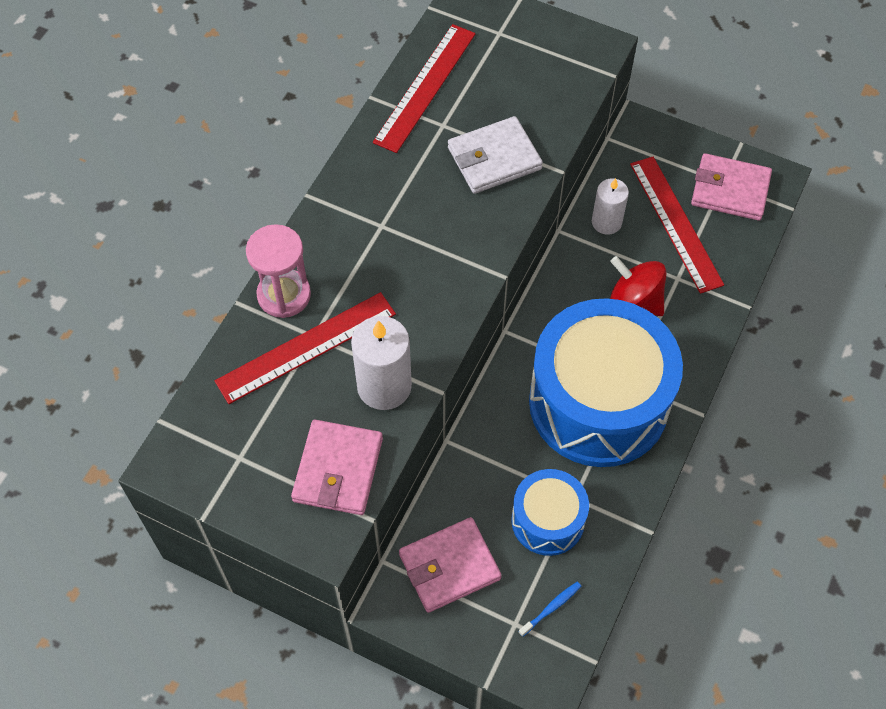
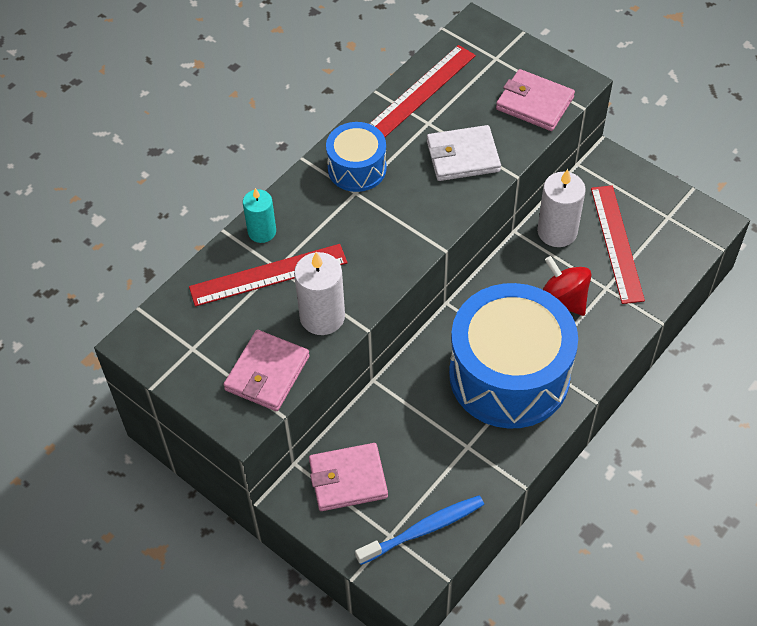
camera: 15 degrees right, 5 degrees down
pink hourglass [246,224,311,318] -> turquoise candle [243,188,276,243]
blue drum [511,469,589,556] -> blue drum moved to [326,122,387,192]
blue toothbrush [519,582,581,637] -> blue toothbrush [355,495,484,565], size x2.05
white candle [592,178,629,235] -> white candle [537,169,586,247], size x1.52
pink wallet [691,153,772,221] -> pink wallet moved to [496,69,575,131]

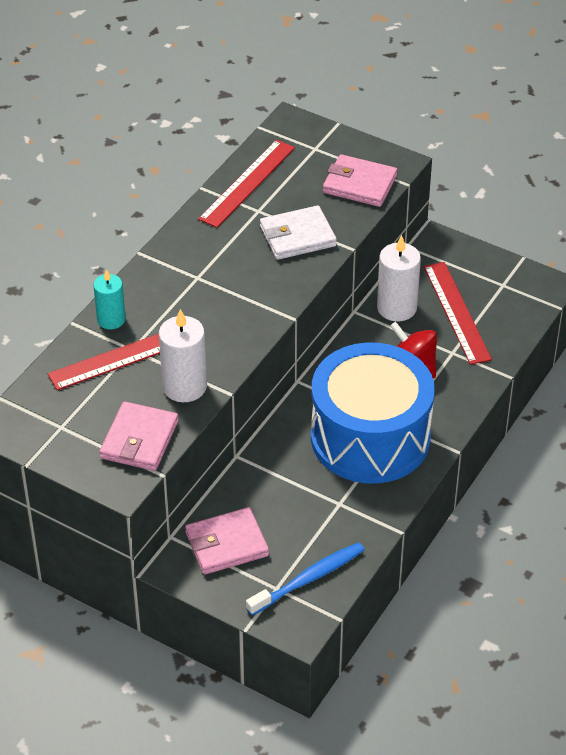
camera: 10 degrees left, 10 degrees down
blue drum [326,122,387,192] -> none

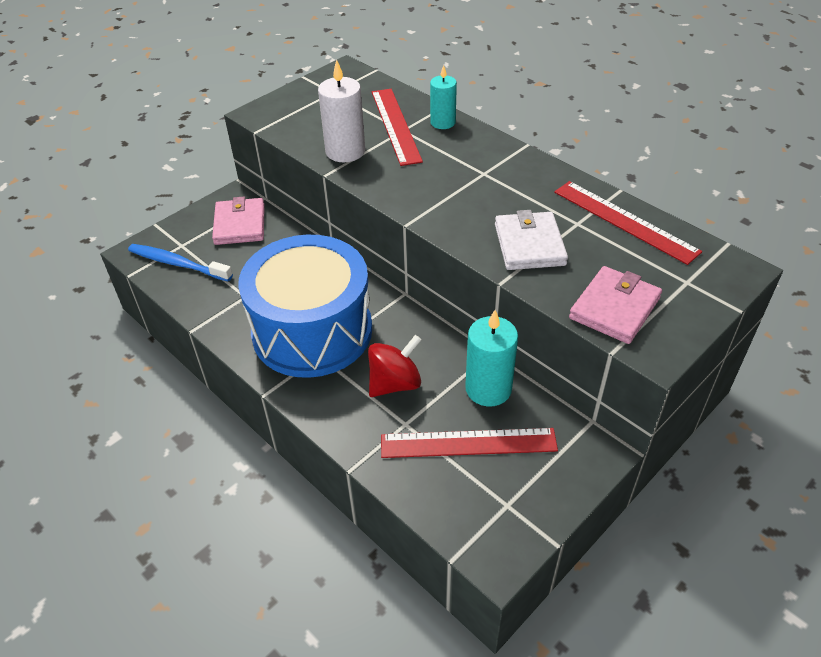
camera: 105 degrees right, 0 degrees up
pink wallet [99,401,178,471] -> none
blue toothbrush [246,542,365,616] -> blue toothbrush turned 135 degrees clockwise [128,244,233,281]
white candle [377,235,421,321] -> turquoise candle [465,310,518,407]

